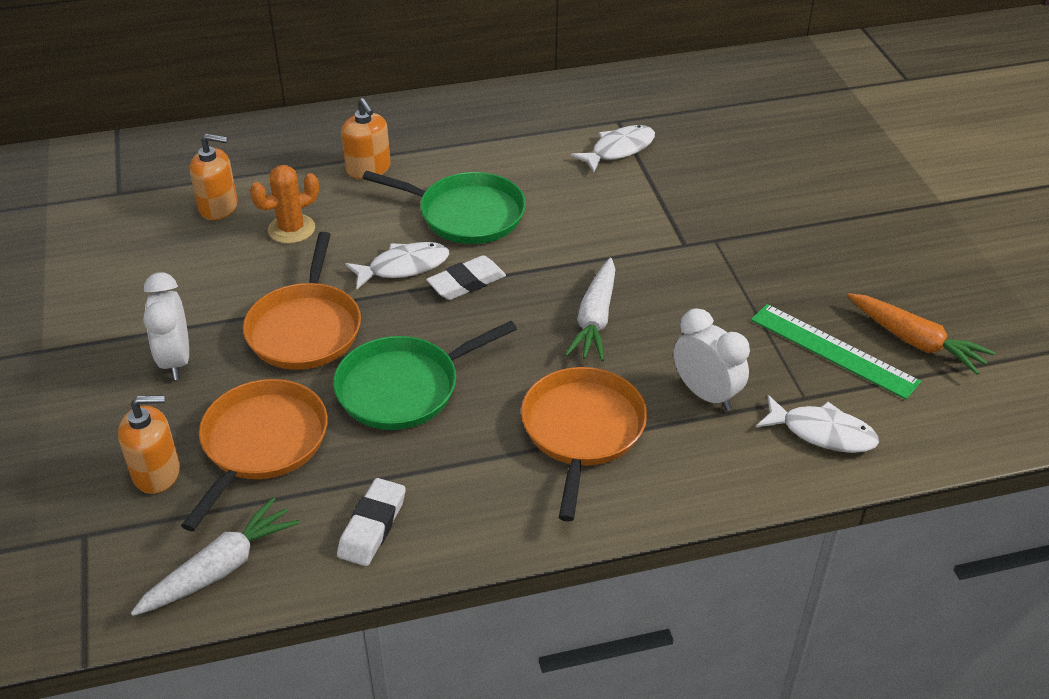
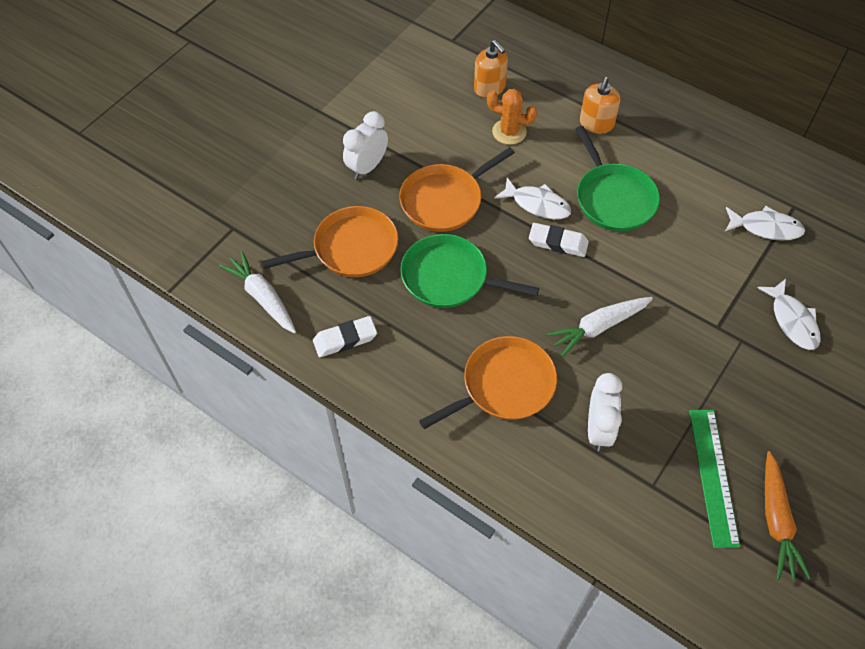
camera: 50 degrees right, 15 degrees up
orange soap dispenser [118,395,180,494] -> none
white carrot [131,497,300,616] -> white carrot turned 135 degrees counterclockwise [219,251,296,333]
white fish [756,395,879,453] -> white fish moved to [757,279,821,350]

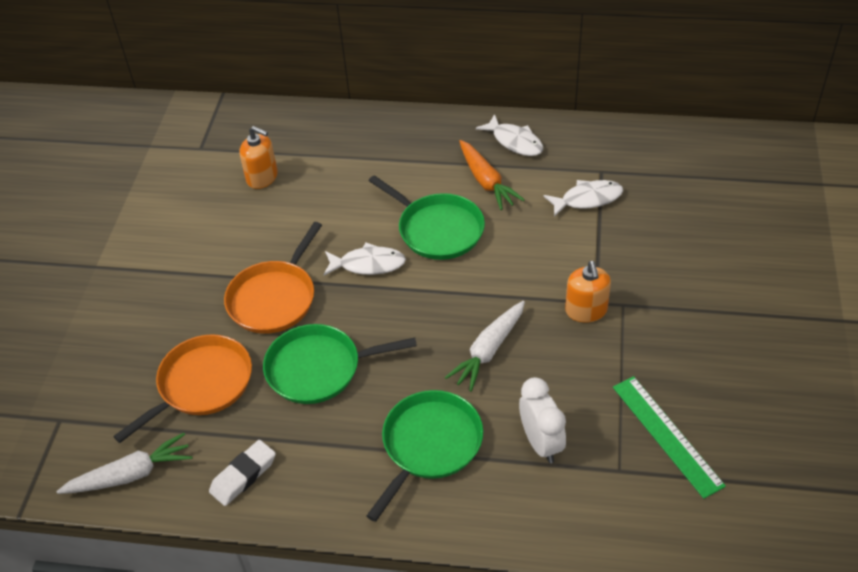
camera: 25 degrees left, 10 degrees down
white carrot [219,251,296,333] -> white carrot turned 135 degrees clockwise [56,433,192,494]
white clock [343,111,388,179] -> none
orange pan [419,336,557,429] -> green pan [366,390,483,522]
orange cactus [487,89,537,145] -> none
white eraser [529,223,589,257] -> none
orange soap dispenser [580,77,621,134] -> orange soap dispenser moved to [565,261,611,323]
white fish [757,279,821,350] -> white fish moved to [476,114,543,156]
orange carrot [765,451,811,580] -> orange carrot moved to [459,140,525,210]

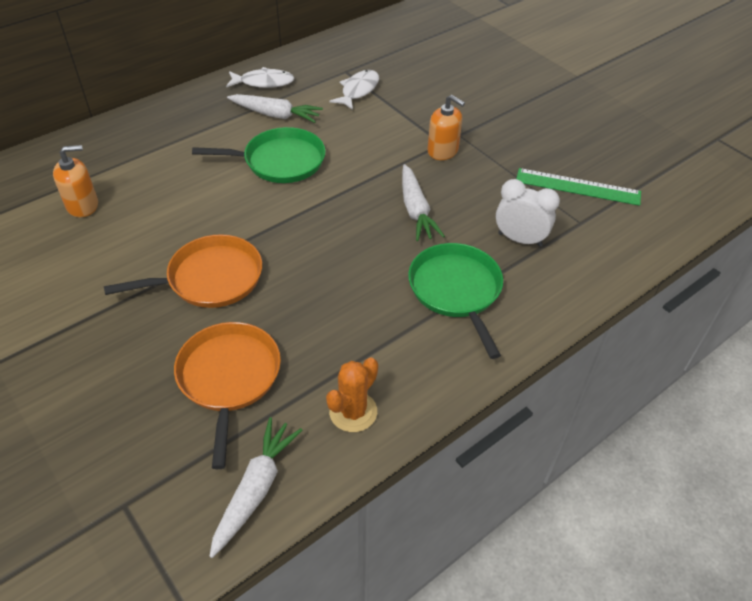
camera: 50 degrees left, 0 degrees up
white eraser [209,440,276,506] -> orange cactus [326,357,378,432]
orange pan [224,222,322,334] -> orange pan turned 90 degrees counterclockwise [104,234,262,308]
green pan [263,324,417,404] -> none
white fish [323,242,406,276] -> none
orange carrot [459,140,525,210] -> white carrot [227,94,323,123]

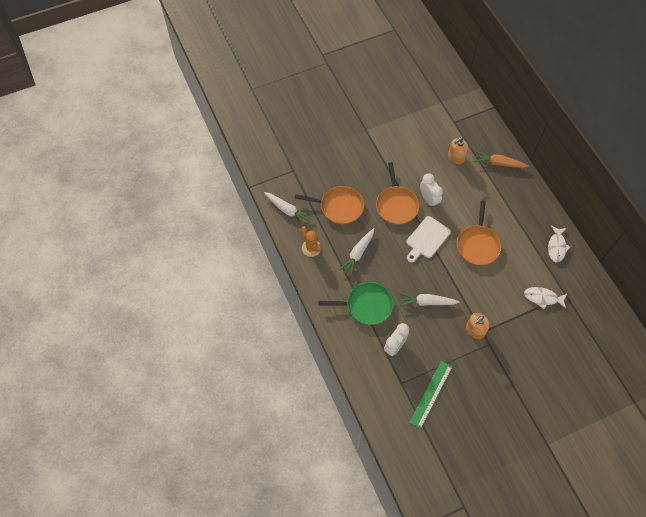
camera: 105 degrees right, 15 degrees up
orange soap dispenser [53,145,98,217] -> orange soap dispenser turned 60 degrees clockwise [448,137,468,164]
green pan [192,127,326,183] -> orange pan [457,201,501,266]
white carrot [227,94,323,123] -> white carrot moved to [339,228,374,277]
white fish [330,70,379,110] -> white fish turned 150 degrees clockwise [524,287,567,309]
none -> white cutting board [406,216,451,263]
none -> white clock [420,173,443,208]
none -> orange carrot [474,151,529,168]

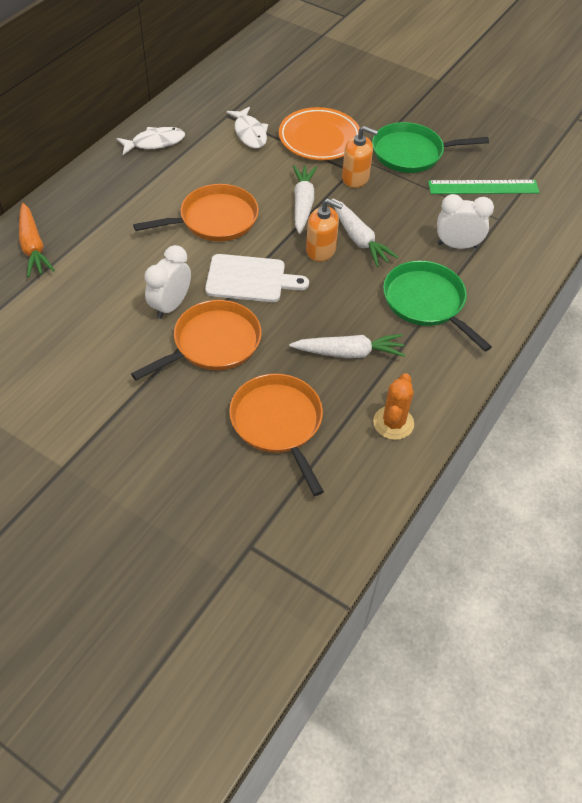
camera: 125 degrees left, 10 degrees down
white carrot [264,192,313,226] -> white carrot moved to [293,165,317,234]
orange soap dispenser [448,137,468,164] -> orange soap dispenser moved to [306,199,343,262]
none -> orange plate [279,107,360,160]
none -> green pan [372,122,489,173]

